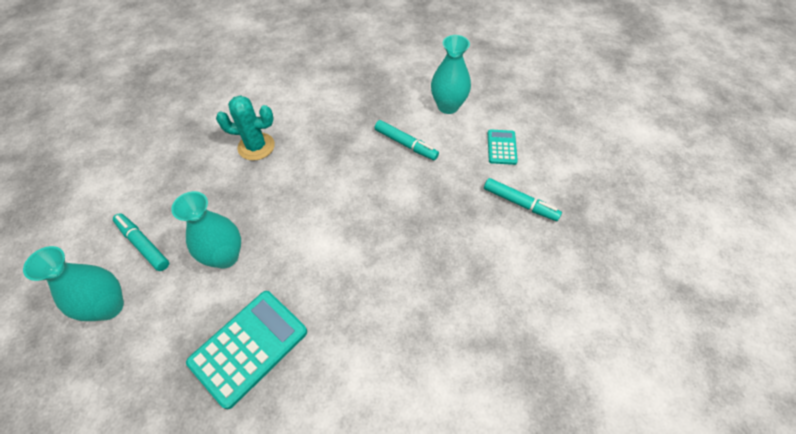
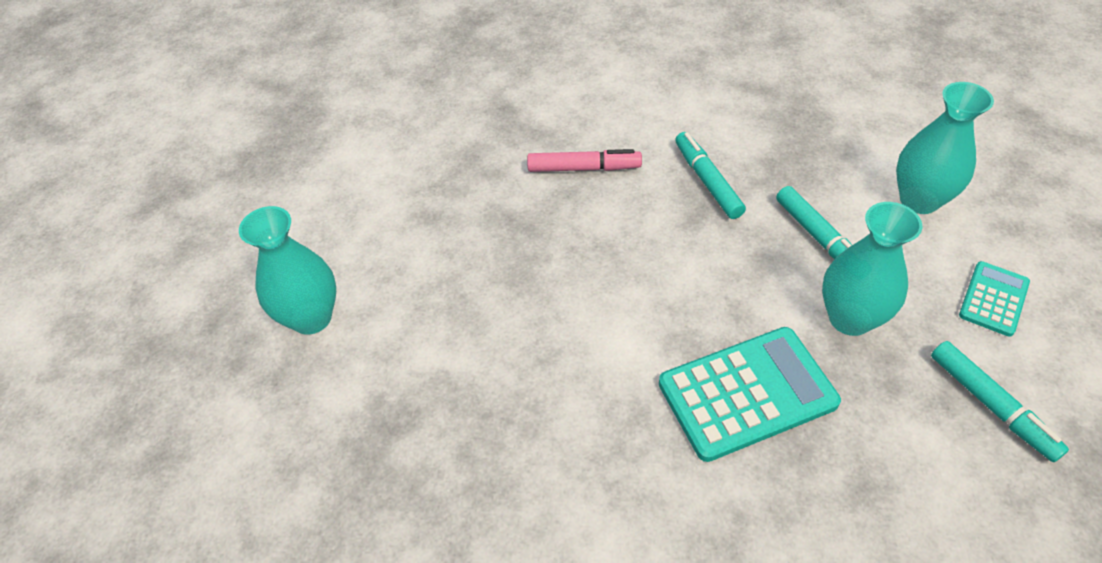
camera: 30 degrees right, 5 degrees down
turquoise marker [113,213,169,271] -> turquoise marker moved to [675,132,746,219]
turquoise vase [171,191,241,269] -> turquoise vase moved to [822,202,922,336]
turquoise calculator [186,291,307,409] -> turquoise calculator moved to [659,327,841,462]
turquoise cactus [216,95,275,161] -> pink marker [527,149,642,172]

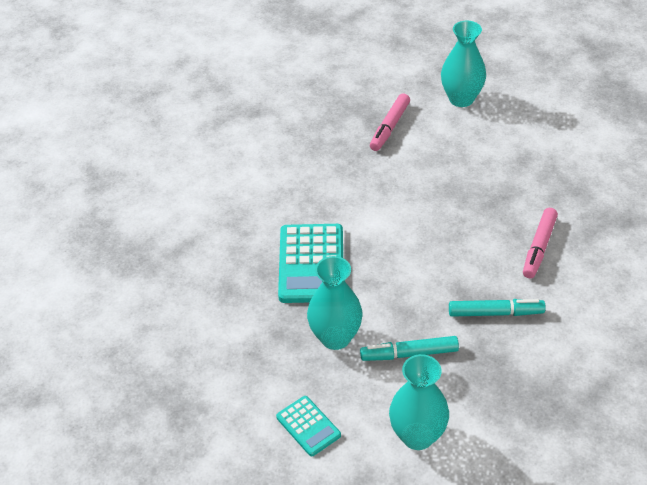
camera: 110 degrees right, 5 degrees down
turquoise marker [931,341,1069,462] -> none
none -> pink marker [370,93,410,151]

